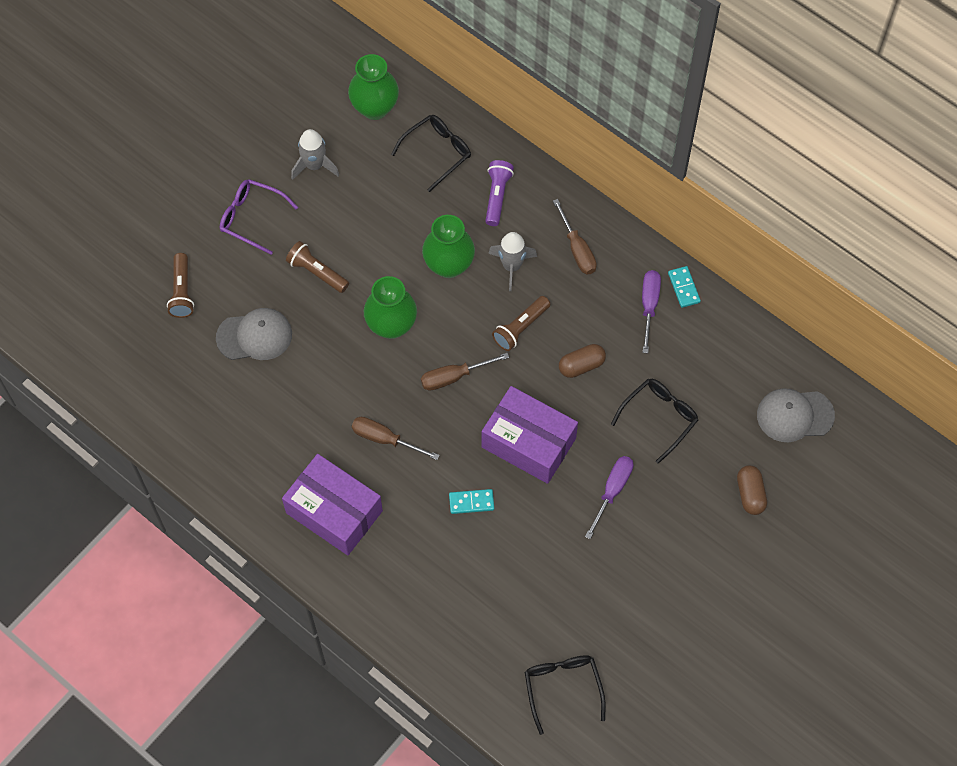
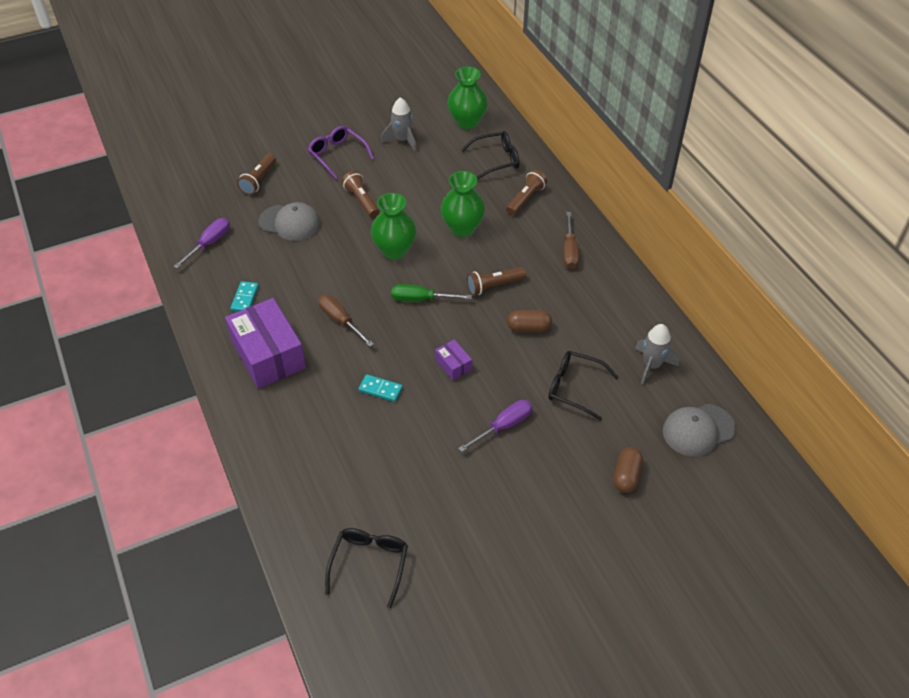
camera: 25 degrees right, 15 degrees down
brown screwdriver [421,353,509,391] -> green screwdriver [391,284,472,302]
purple box [482,386,578,484] -> purple box [435,340,472,380], size x0.45
purple flashlight [485,160,514,226] -> brown flashlight [506,170,547,215]
grey rocket [488,232,537,291] -> grey rocket moved to [635,324,679,384]
black glasses [611,379,698,464] -> black glasses turned 135 degrees counterclockwise [548,351,619,421]
purple screwdriver [642,270,661,353] -> purple screwdriver moved to [173,218,230,269]
turquoise domino [668,266,701,308] -> turquoise domino moved to [230,281,259,312]
grey cap [757,388,835,442] -> grey cap turned 45 degrees counterclockwise [663,404,736,457]

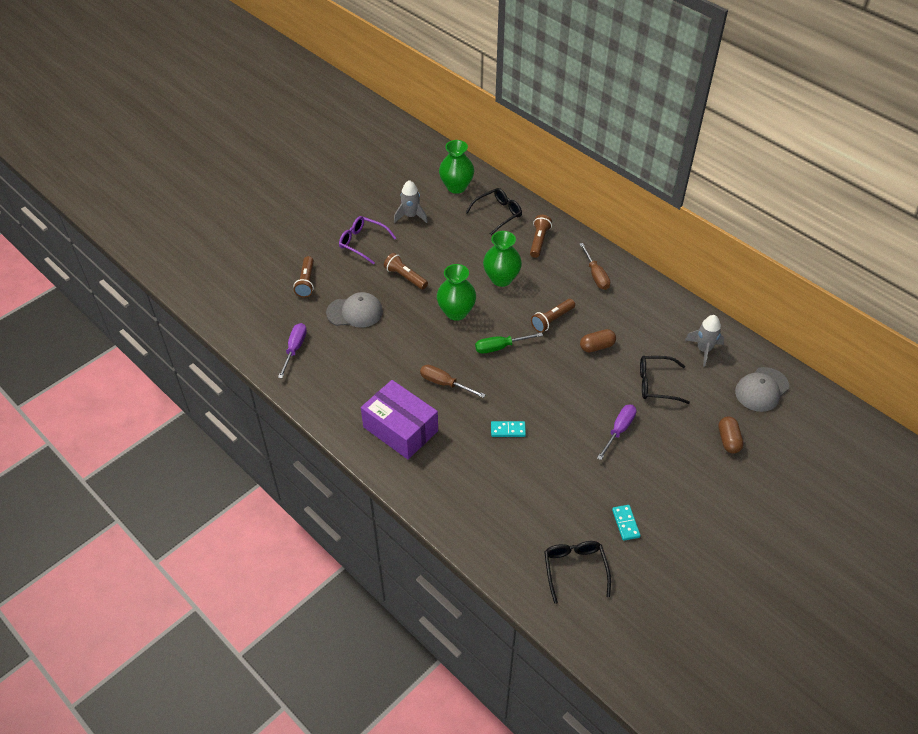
camera: 20 degrees left, 0 degrees up
turquoise domino [230,281,259,312] -> turquoise domino moved to [612,505,641,541]
purple box [435,340,472,380] -> none

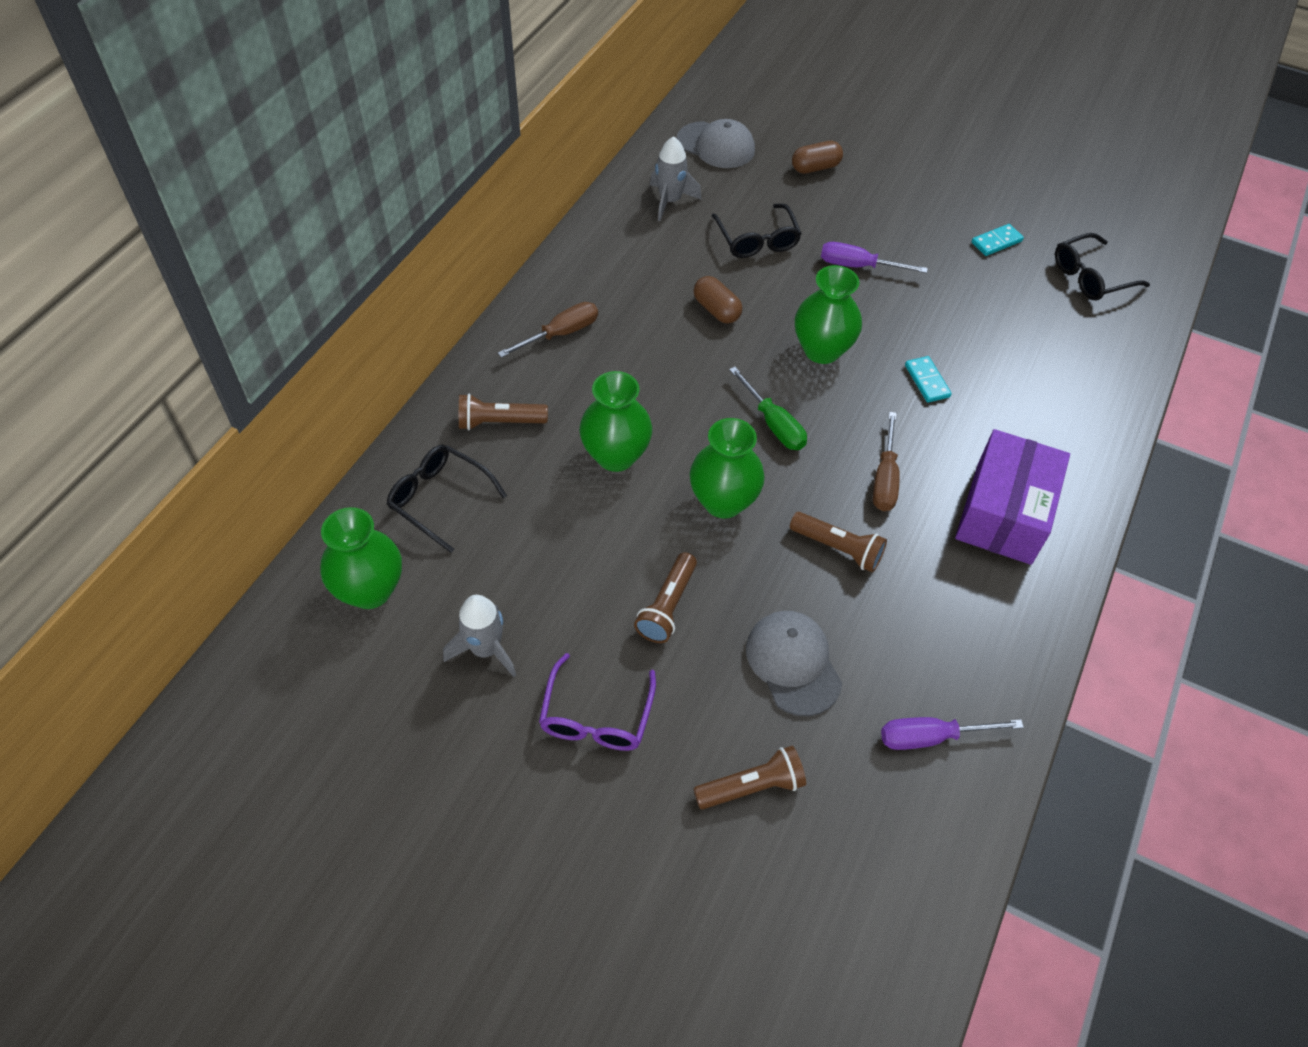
camera: 110 degrees left, 5 degrees up
brown flashlight [531,299,575,333] -> brown flashlight moved to [790,512,887,573]
none -> green vase [795,265,862,364]

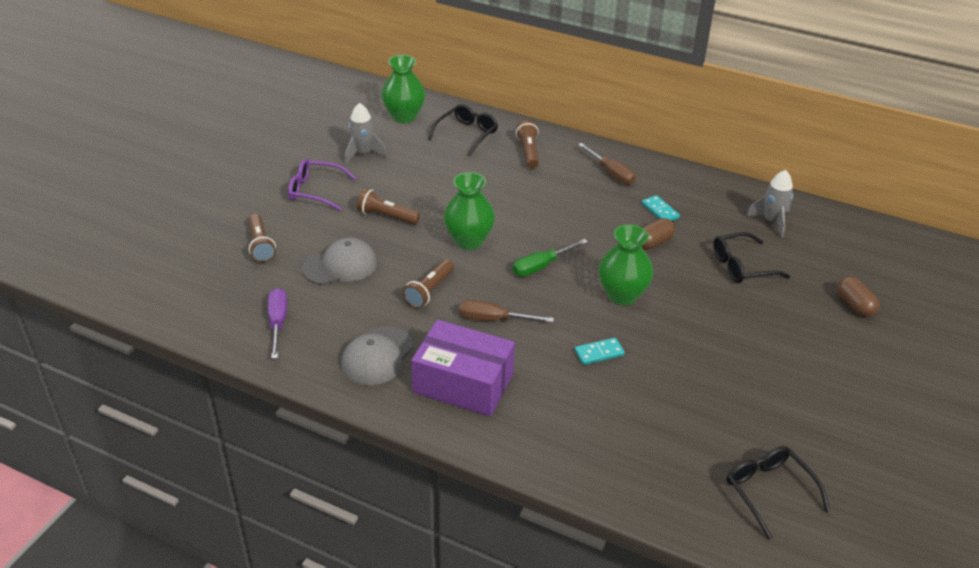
camera: 90 degrees right, 15 degrees down
green vase [579,371,652,472] -> none
grey cap [677,119,755,168] -> grey cap moved to [341,326,413,385]
purple screwdriver [821,242,928,273] -> none
turquoise domino [972,224,1024,256] -> turquoise domino moved to [642,195,680,221]

